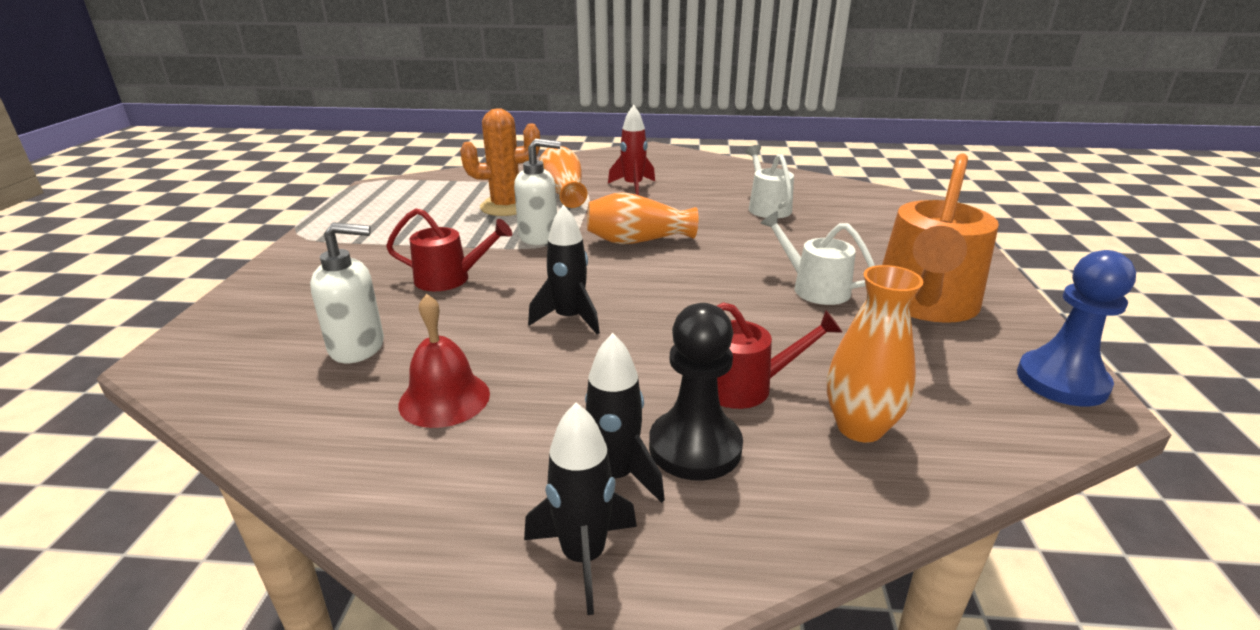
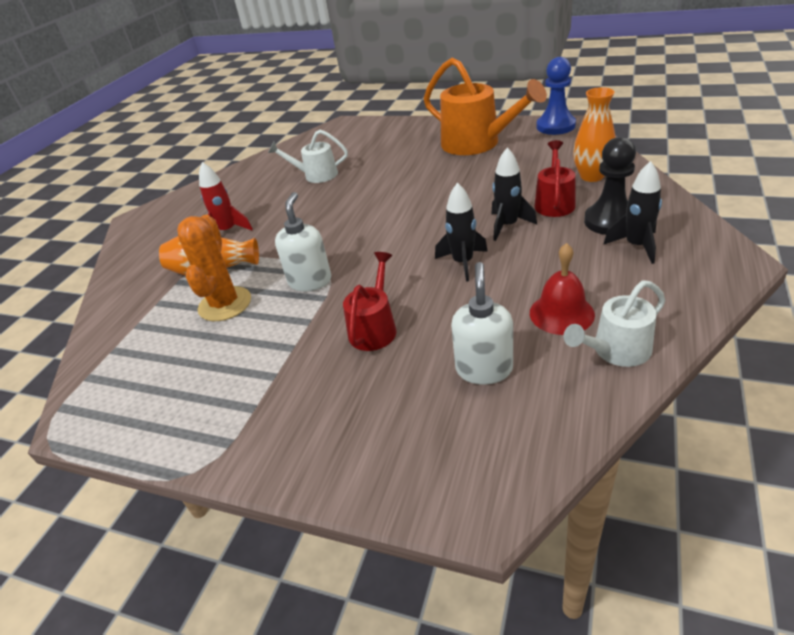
camera: 70 degrees left, 10 degrees up
black rocket [524,403,637,615] -> black rocket moved to [491,147,537,241]
orange vase [587,192,699,244] -> none
white watering can [760,211,875,305] -> white watering can moved to [564,280,665,367]

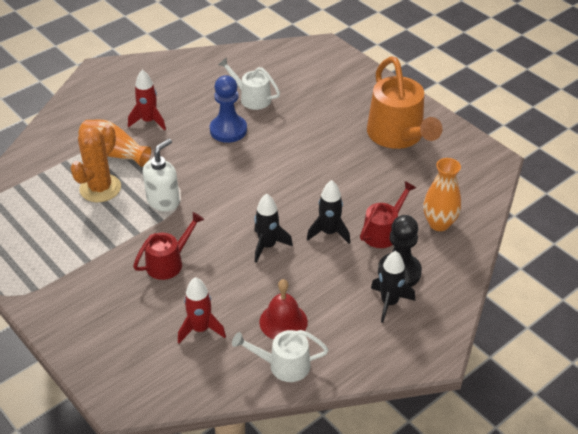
camera: 25 degrees right, 5 degrees up
white soap dispenser [451,262,513,385] -> red rocket [178,277,226,343]
blue pawn [536,57,576,135] -> blue pawn moved to [210,75,247,143]

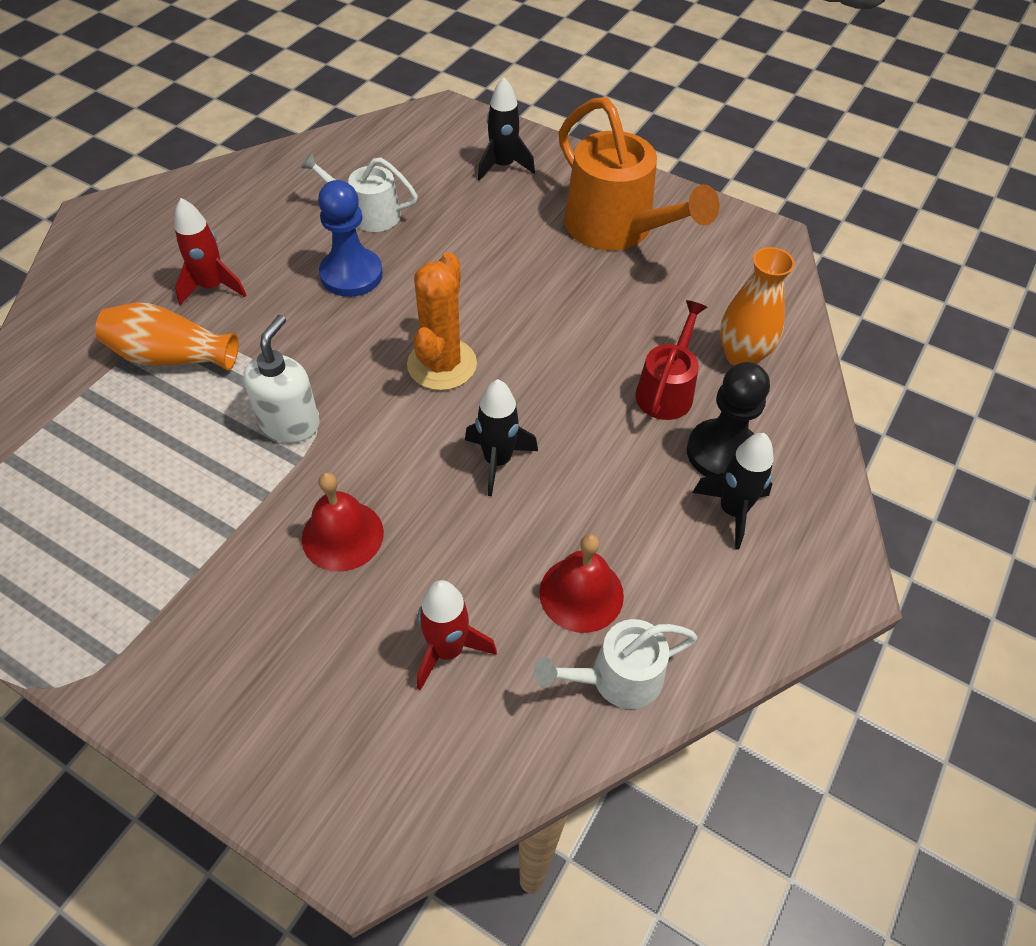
camera: 20 degrees left, 10 degrees up
orange cactus [70,124,121,202] -> orange cactus moved to [407,252,477,390]
red watering can [133,212,204,280] -> red bell [302,472,384,571]
black rocket [307,180,350,244] -> black rocket moved to [478,77,535,181]

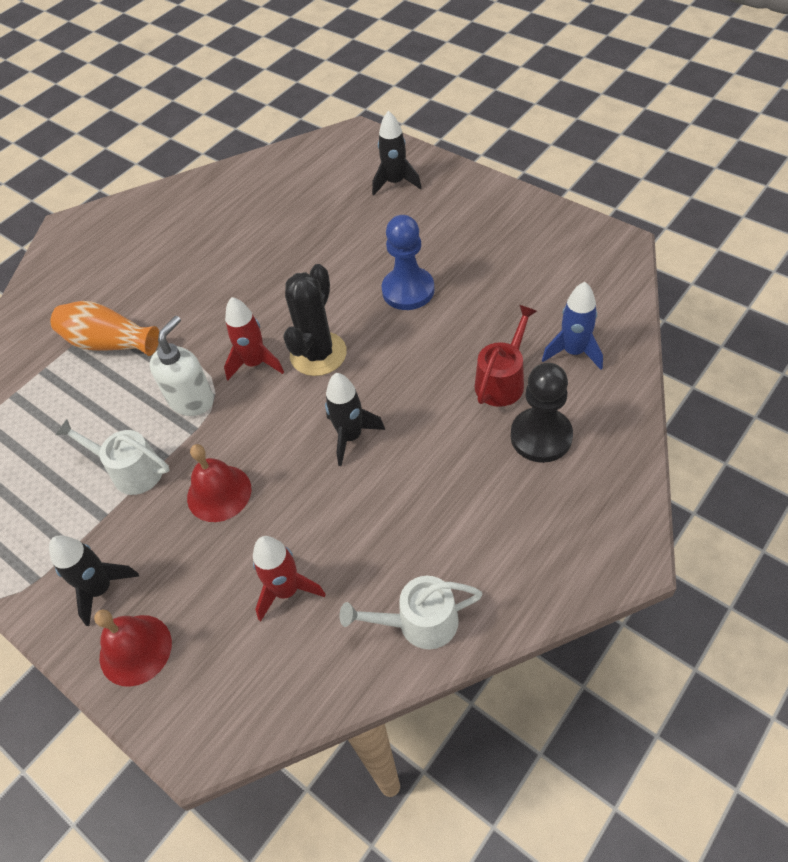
camera: 15 degrees right, 0 degrees up
red rocket [174,198,246,305] -> red rocket moved to [224,297,284,380]
white watering can [300,152,418,232] -> white watering can moved to [56,419,169,495]
blue pawn [318,180,383,297] -> blue pawn moved to [381,215,435,310]
orange cactus [407,252,477,390] -> black cactus [283,264,347,376]
red bell [539,534,624,633] -> red bell moved to [94,609,172,687]
orange watering can [558,97,719,251] -> none
black rocket [692,433,774,549] -> black rocket moved to [49,535,139,626]
orange vase [720,247,795,365] -> blue rocket [542,282,603,370]

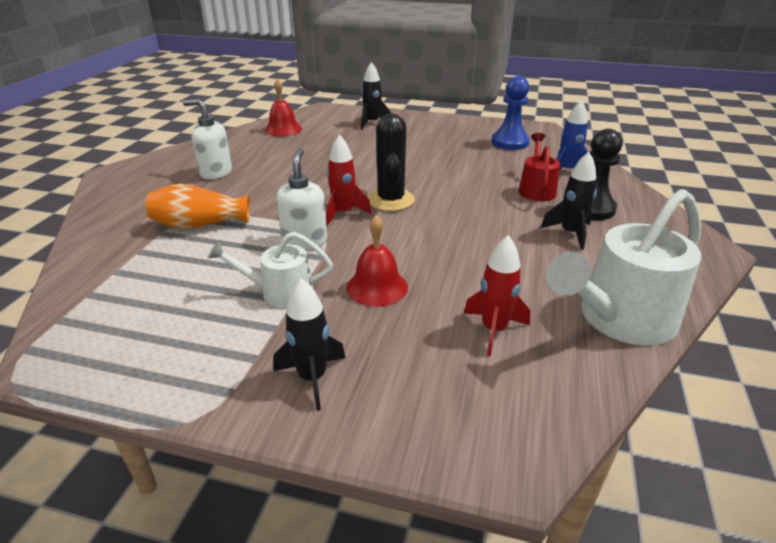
camera: 30 degrees left, 20 degrees down
red bell [94,609,172,687] -> red bell moved to [265,79,302,137]
black rocket [325,373,385,466] -> black rocket moved to [541,152,597,250]
white watering can [339,576,482,649] -> white watering can [546,189,701,346], size x1.77
blue pawn [381,215,435,310] -> blue pawn moved to [491,76,530,150]
none -> white soap dispenser [183,99,232,180]

